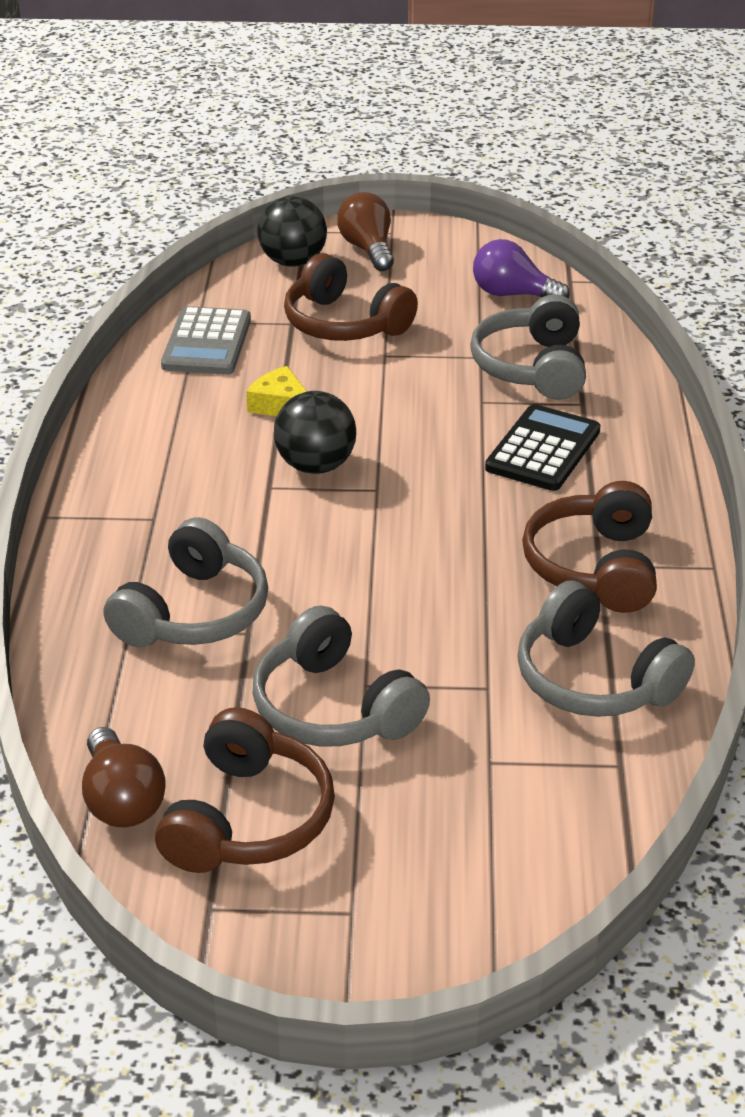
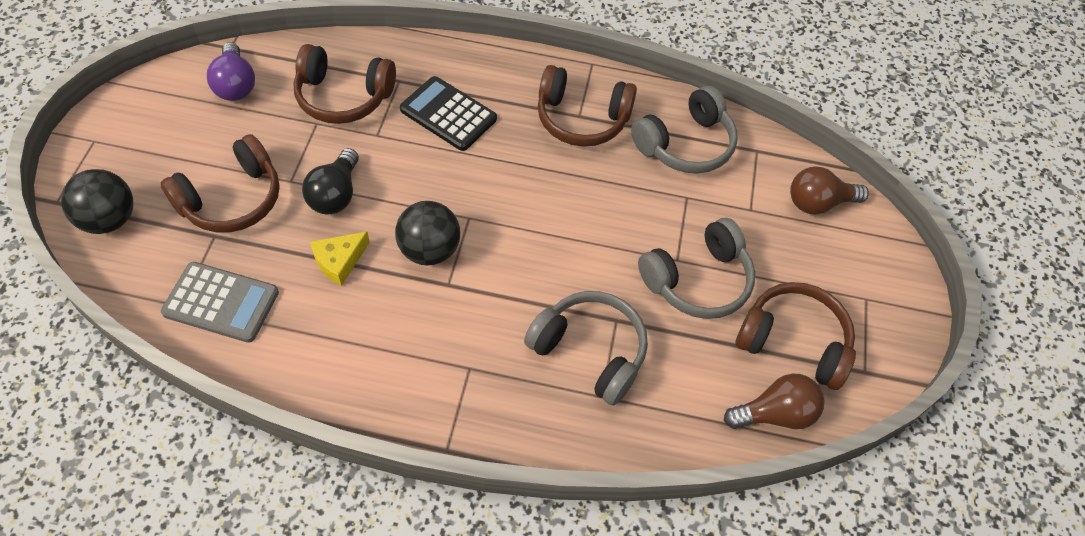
camera: 85 degrees left, 20 degrees up
brown light bulb [337,192,394,271] -> brown light bulb moved to [790,167,869,214]
grey headphones [470,294,586,400] -> brown headphones [293,44,396,124]
purple light bulb [473,239,570,299] -> purple light bulb turned 45 degrees counterclockwise [207,42,255,101]
none -> black light bulb [302,148,359,214]

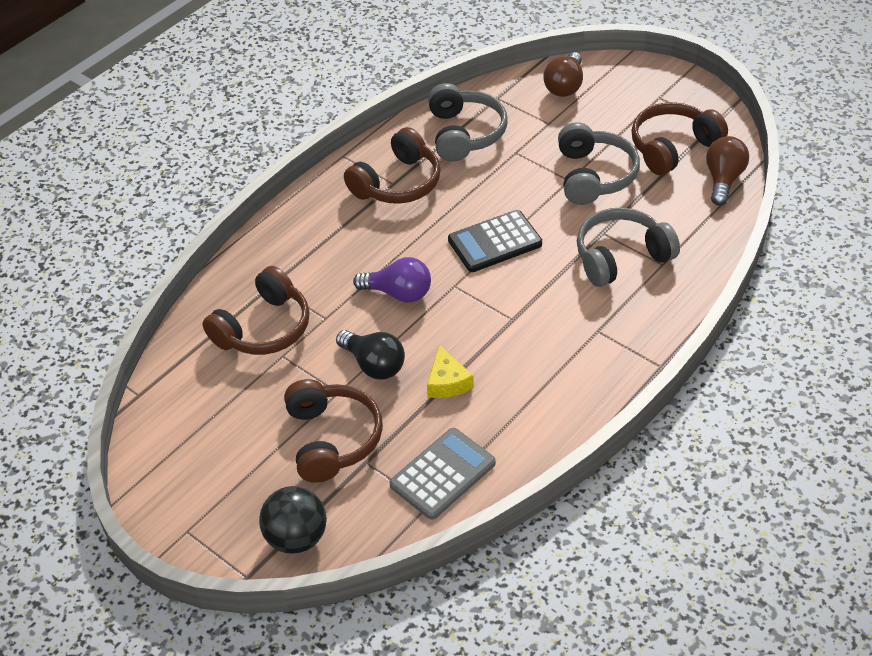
camera: 55 degrees left, 10 degrees down
purple light bulb [207,42,255,101] -> purple light bulb moved to [353,257,431,303]
black ball [395,201,460,265] -> none
black calculator [400,76,497,151] -> black calculator moved to [448,210,542,272]

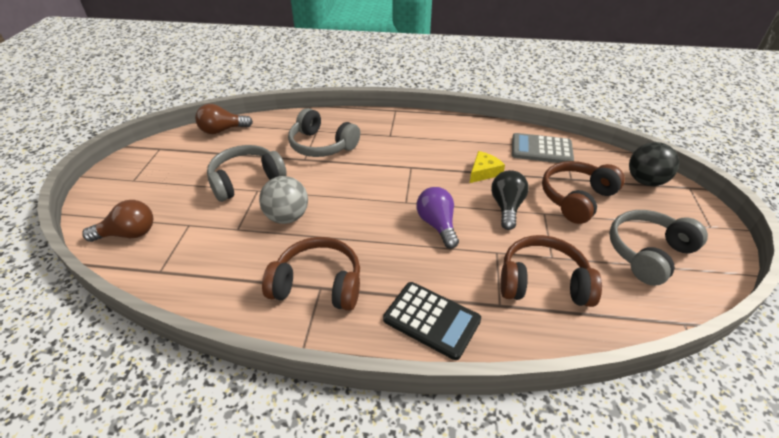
camera: 125 degrees left, 5 degrees down
grey headphones [428,83,507,162] -> grey headphones moved to [609,210,708,286]
black calculator [448,210,542,272] -> black calculator moved to [383,282,481,360]
brown headphones [631,102,728,175] -> none
none -> grey ball [259,176,308,224]

